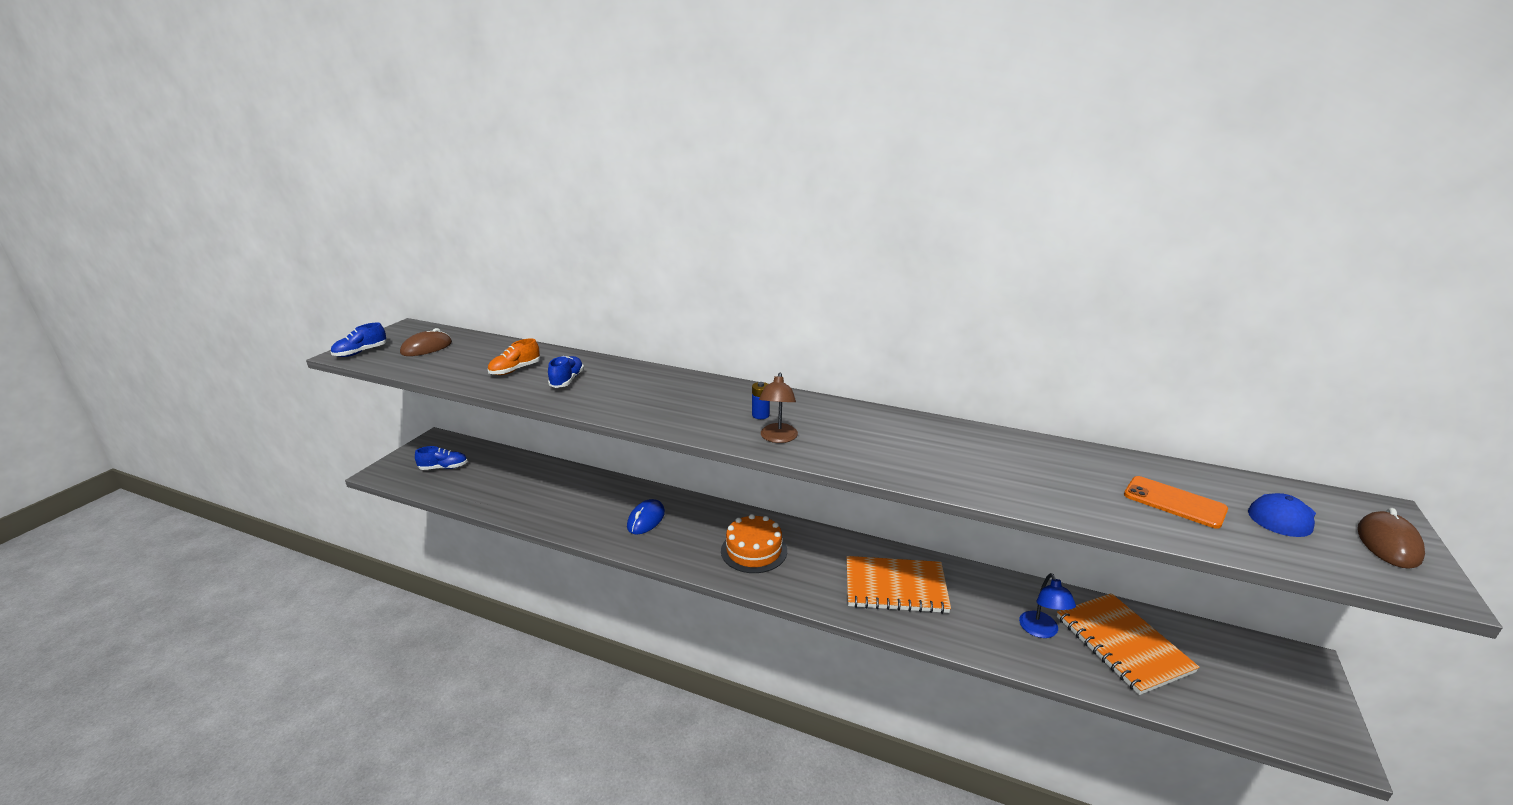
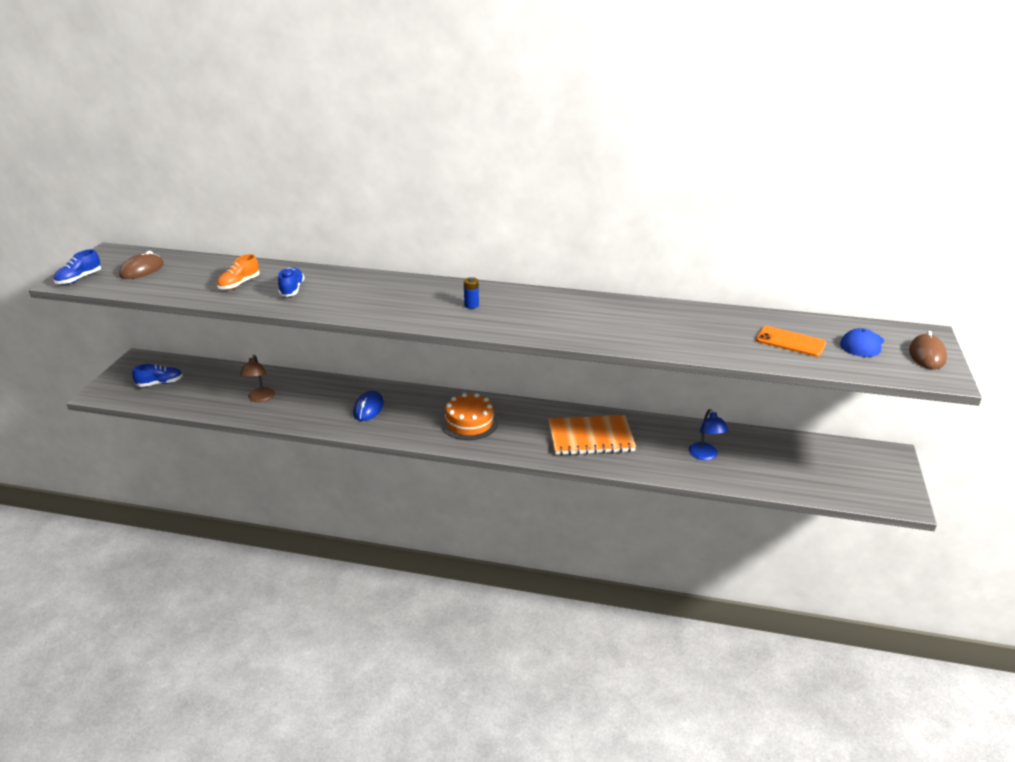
camera: 10 degrees left, 5 degrees up
brown lamp [759,373,798,443] -> brown lamp moved to [240,355,275,402]
orange notebook [1057,593,1200,695] -> none

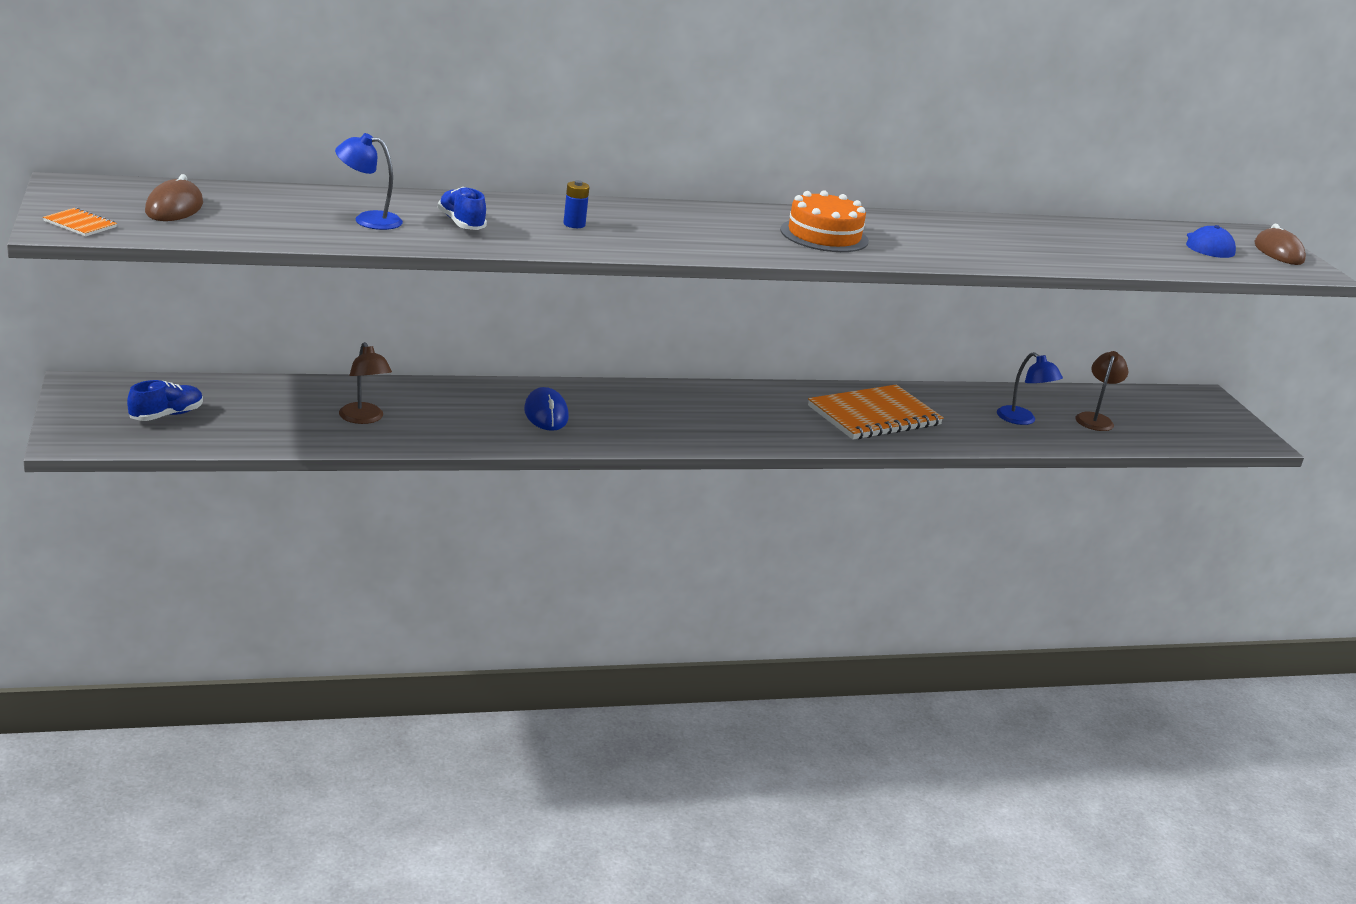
camera: 30 degrees left, 5 degrees down
blue shoe [54,249,101,285] -> orange notebook [43,207,117,237]
orange shoe [216,254,260,290] -> blue lamp [335,133,403,230]
orange cake [441,393,498,440] -> orange cake moved to [780,190,869,252]
blue battery [464,277,479,309] -> blue battery moved to [563,180,589,228]
orange phone [756,326,826,357] -> none
none -> brown lamp [1076,351,1129,431]

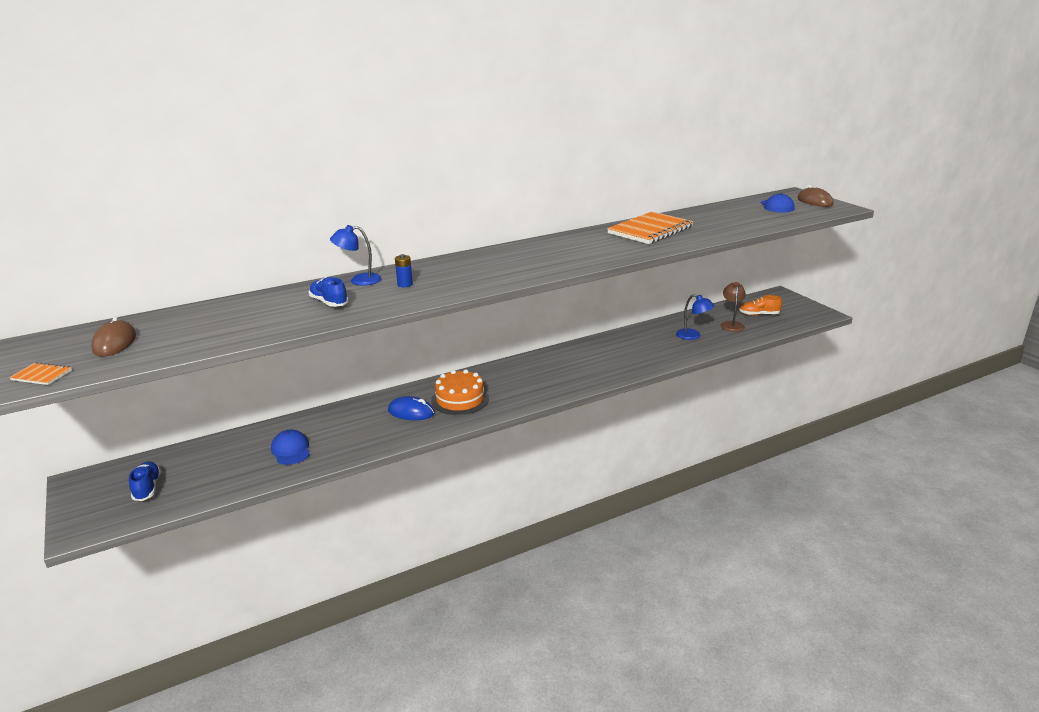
camera: 10 degrees left, 0 degrees up
blue shoe [127,380,203,421] -> blue shoe turned 45 degrees counterclockwise [129,461,161,501]
blue lamp [335,133,403,230] -> blue lamp moved to [330,225,382,286]
brown lamp [339,342,392,424] -> blue cap [271,430,310,465]
blue mouse [524,387,569,431] -> blue mouse turned 45 degrees counterclockwise [388,396,435,420]
orange cake [780,190,869,252] -> orange cake moved to [431,369,489,415]
orange notebook [808,385,944,439] -> orange notebook moved to [607,212,694,244]
none -> orange shoe [739,295,782,316]

